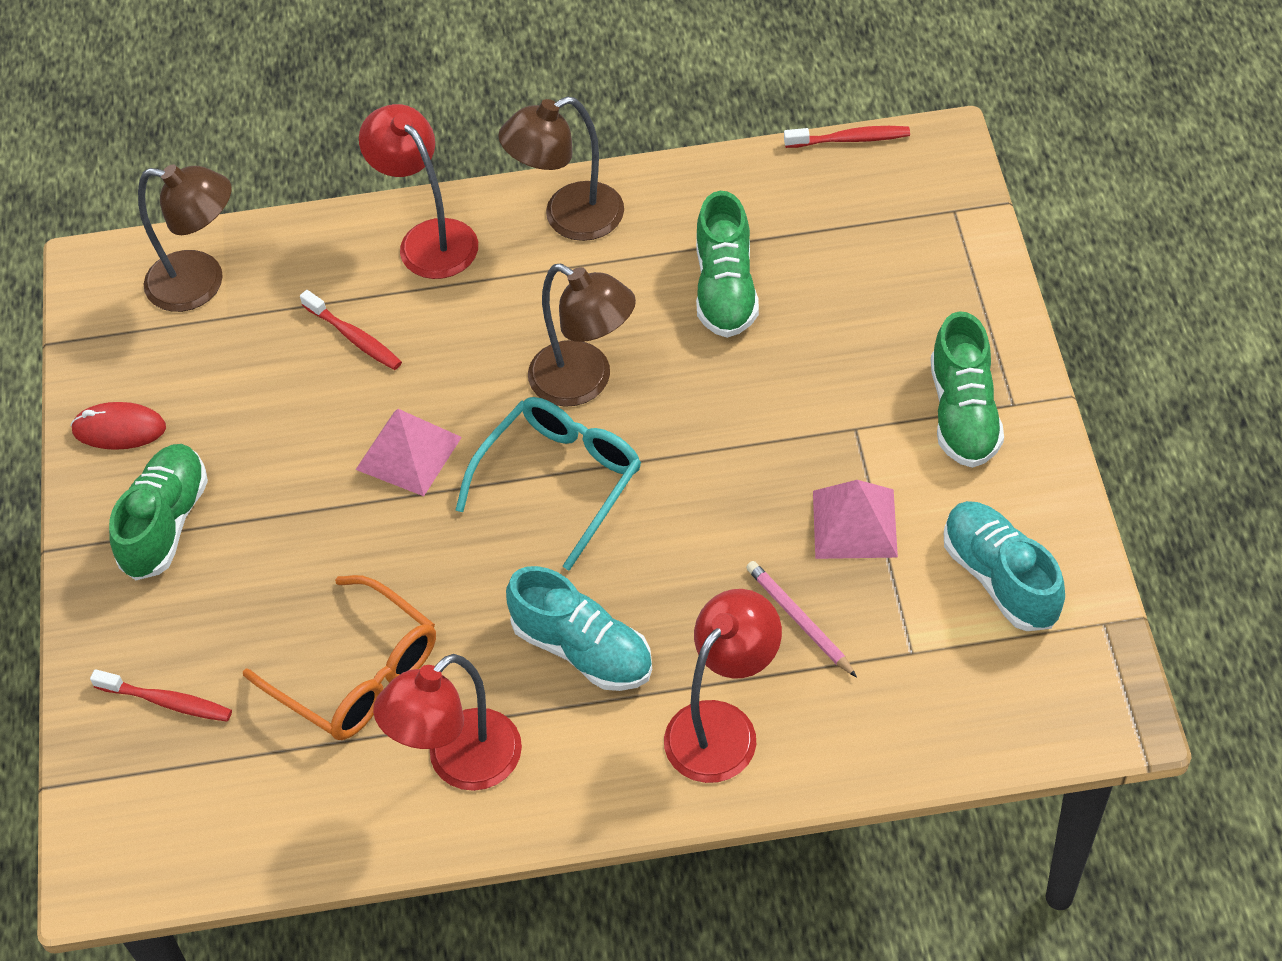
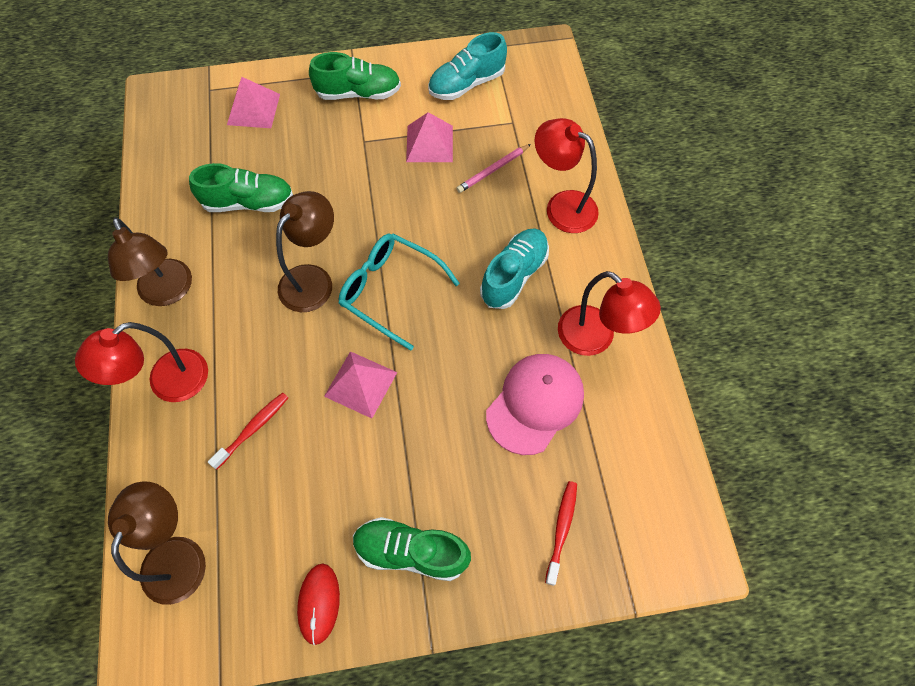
camera: 95 degrees left, 10 degrees up
orange glasses [243,575,436,740] -> pink cap [486,354,584,455]
red toothbrush [784,126,910,148] -> none
none -> pink pyramid [227,77,280,128]

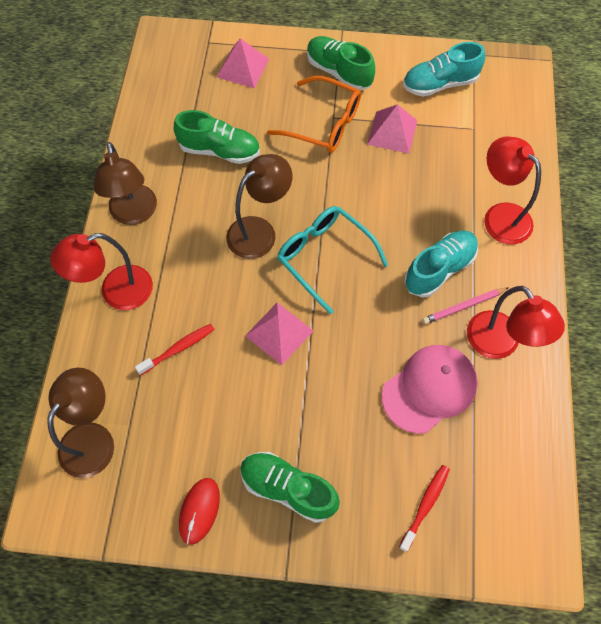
camera: 15 degrees right, 0 degrees up
green shoe [309,52,401,100] -> green shoe turned 150 degrees counterclockwise [307,36,375,91]
pink pencil [456,144,531,193] -> pink pencil moved to [422,288,508,324]
none -> orange glasses [267,76,361,153]

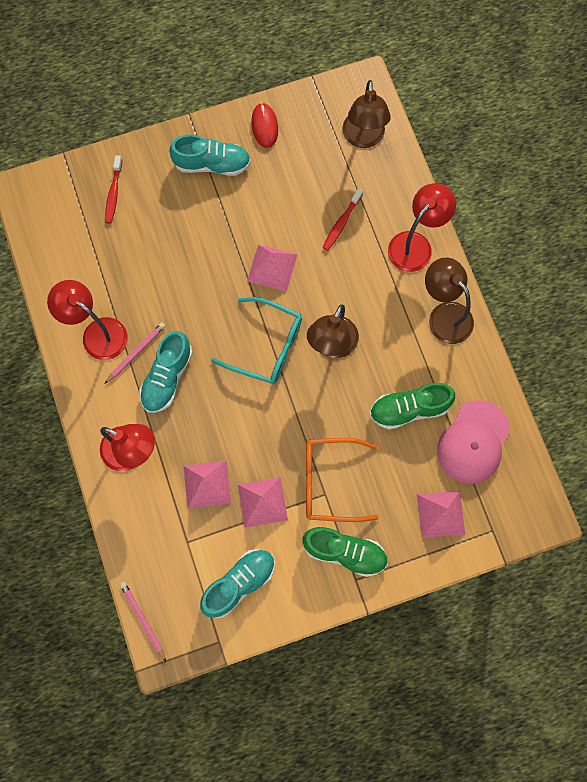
camera: 155 degrees right, 10 degrees up
green shoe [240,452,340,523] -> turquoise shoe [169,134,251,176]
pink cap [382,345,478,434] -> pink cap moved to [437,400,511,484]
none -> pink pencil [120,582,166,662]
none -> pink pyramid [184,461,231,509]

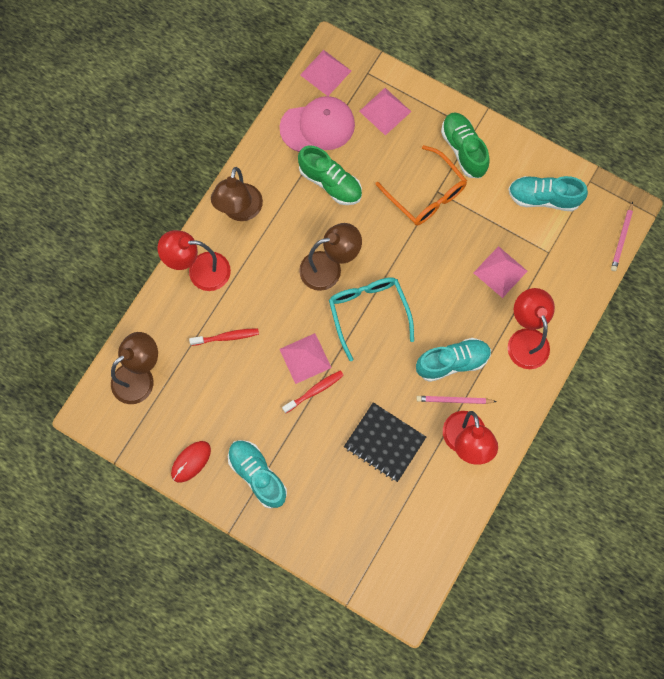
camera: 130 degrees left, 0 degrees up
red toothbrush [105,155,122,224] -> red toothbrush moved to [282,370,344,413]
pink pyramid [238,477,288,528] -> pink pyramid moved to [300,50,351,96]
none -> black notebook [344,402,426,482]

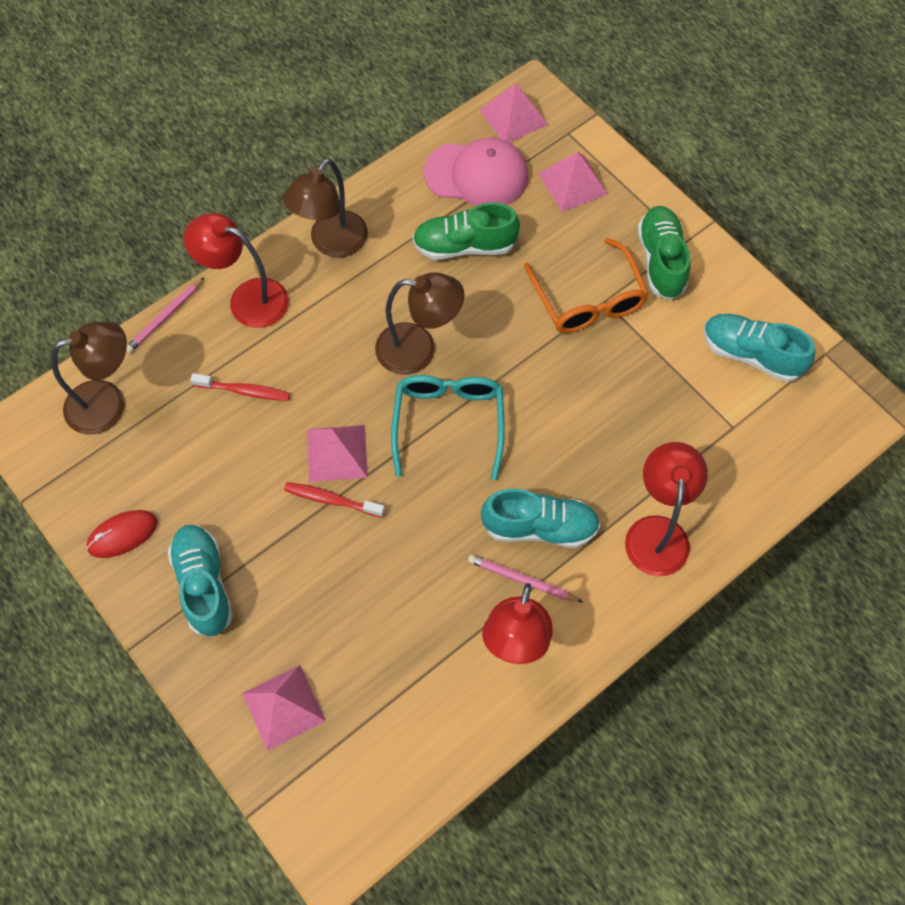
camera: 20 degrees right, 10 degrees down
red toothbrush [282,370,344,413] -> red toothbrush turned 150 degrees counterclockwise [284,482,385,518]
green shoe [298,146,362,205] -> green shoe turned 120 degrees clockwise [412,203,520,260]
black notebook [344,402,426,482] -> none
pink pyramid [473,246,527,298] -> pink pyramid moved to [242,665,326,751]
pink pencil [611,202,633,271] -> pink pencil moved to [126,277,204,354]

